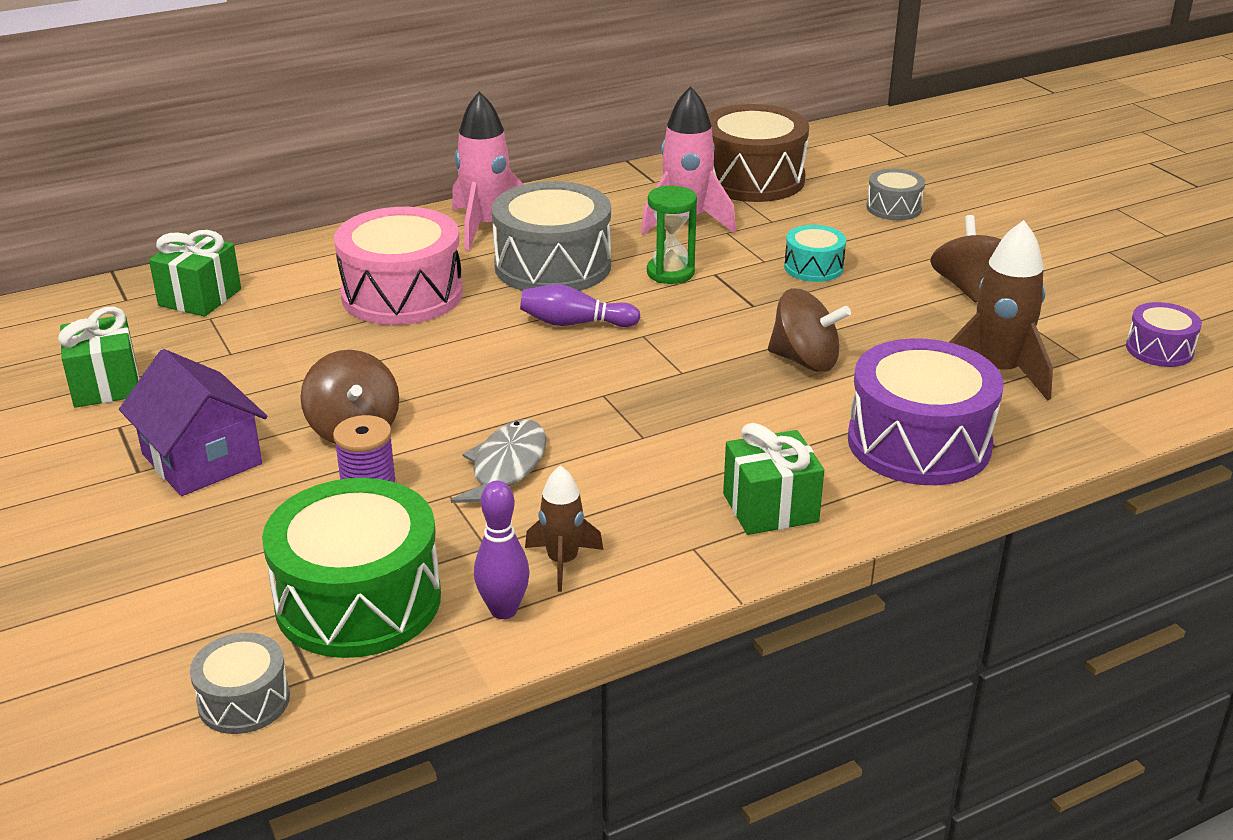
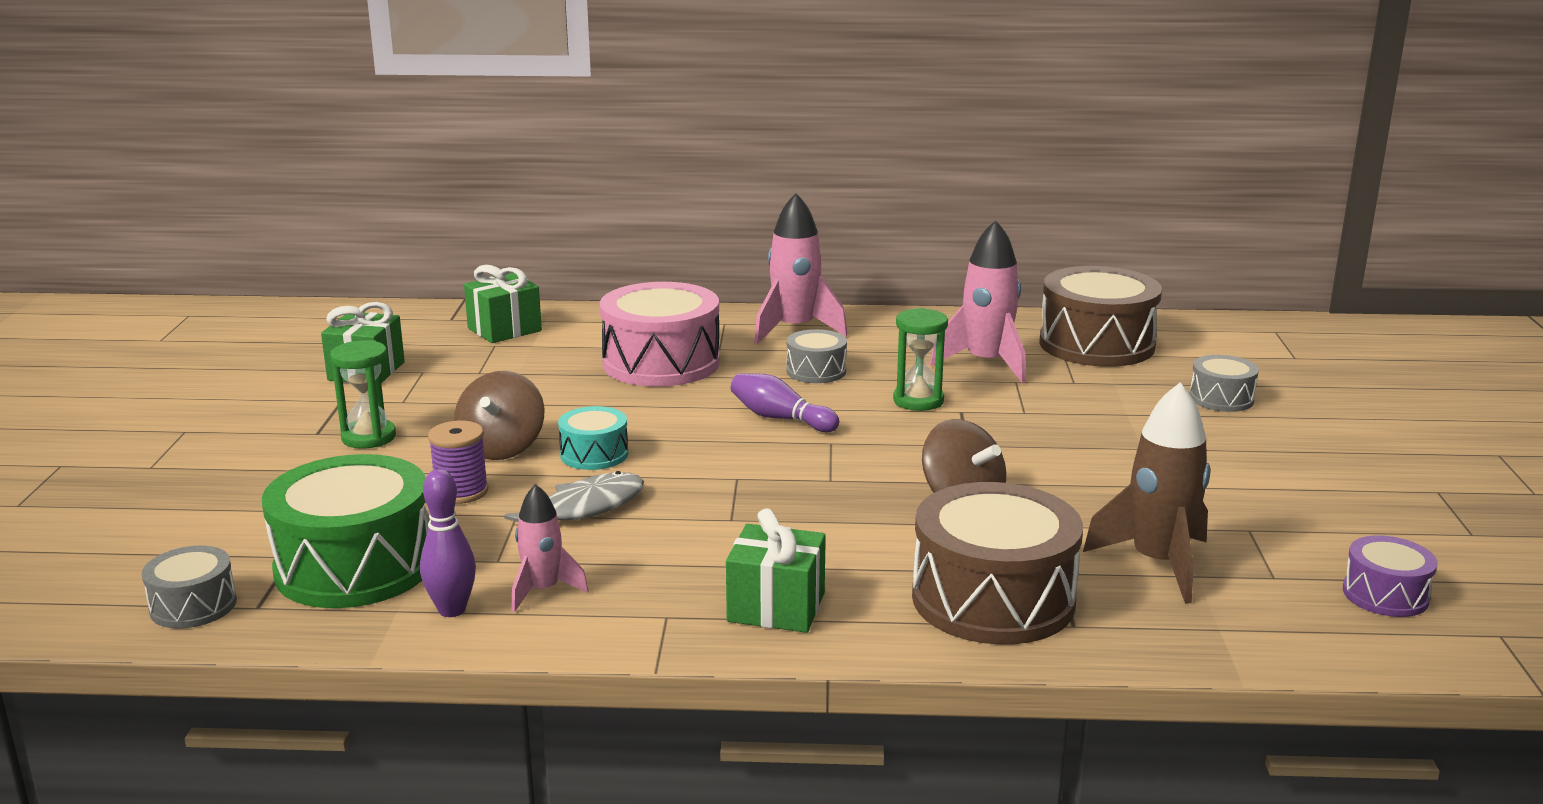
camera: 30 degrees right, 10 degrees down
purple house [119,349,267,496] -> green hourglass [330,340,396,448]
grey drum [491,181,611,291] -> grey drum [787,329,847,383], size x0.50
brown rocket [525,466,604,592] -> pink rocket [512,484,589,612]
turquoise drum [784,225,846,282] -> turquoise drum moved to [558,406,628,470]
purple drum [848,338,1003,485] -> brown drum [912,482,1083,645]
brown spinning top [930,215,1002,302] -> none

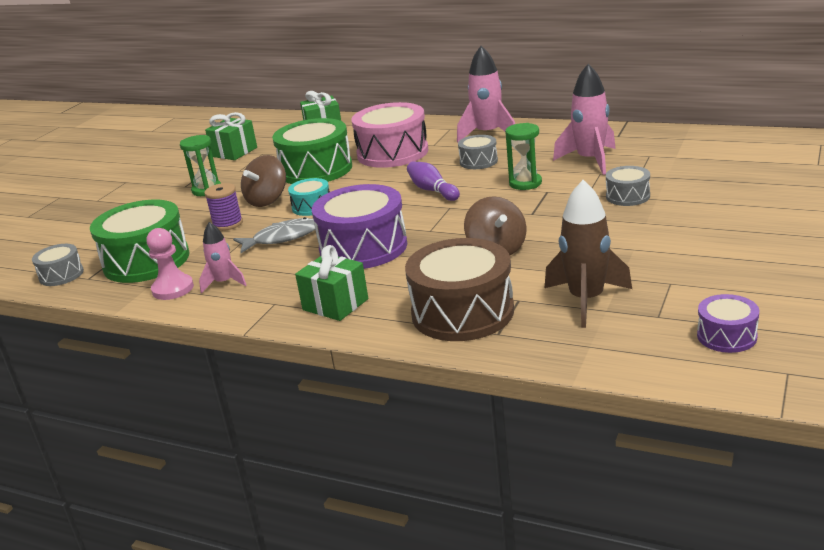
camera: 25 degrees right, 5 degrees up
purple bowling pin [420,469,476,617] -> pink pawn [147,228,194,300]
brown drum [1039,266,1162,367] -> none
grey drum [1190,355,1259,412] -> grey drum moved to [606,166,650,206]
none -> green drum [272,118,352,184]
none -> purple drum [312,184,407,269]

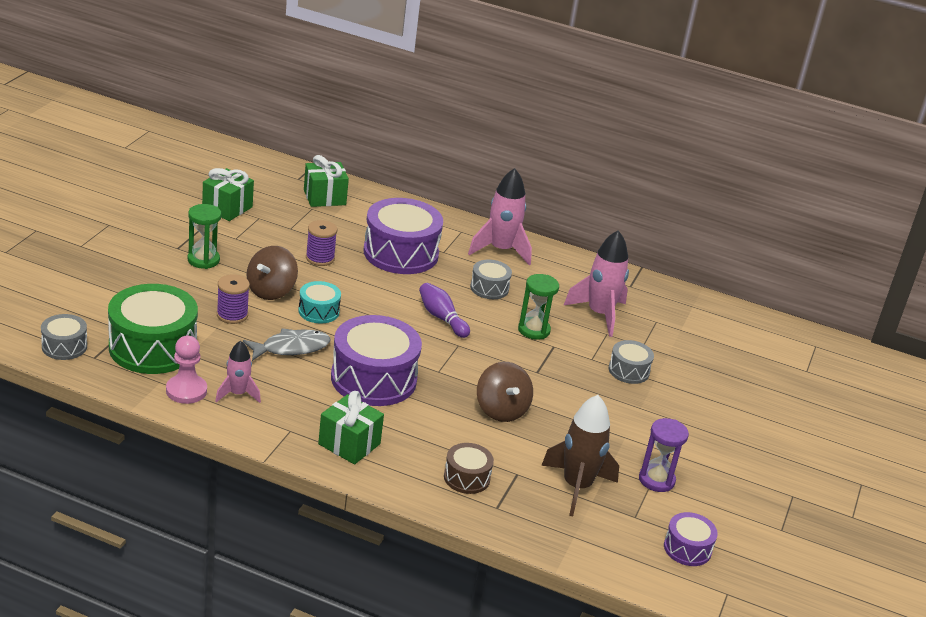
camera: 10 degrees left, 5 degrees up
green drum [272,118,352,184] -> purple spool [306,220,337,266]
pink drum [351,102,428,168] -> purple drum [363,198,443,274]
brown drum [405,238,514,341] -> brown drum [444,443,494,494], size x0.50
none -> purple hourglass [639,418,689,492]

